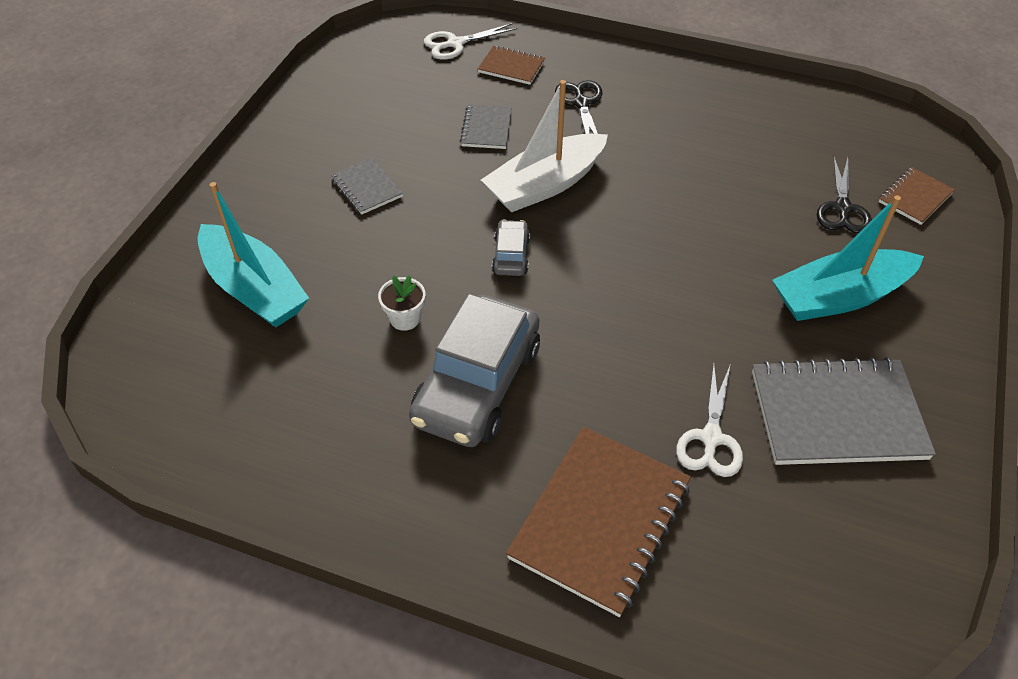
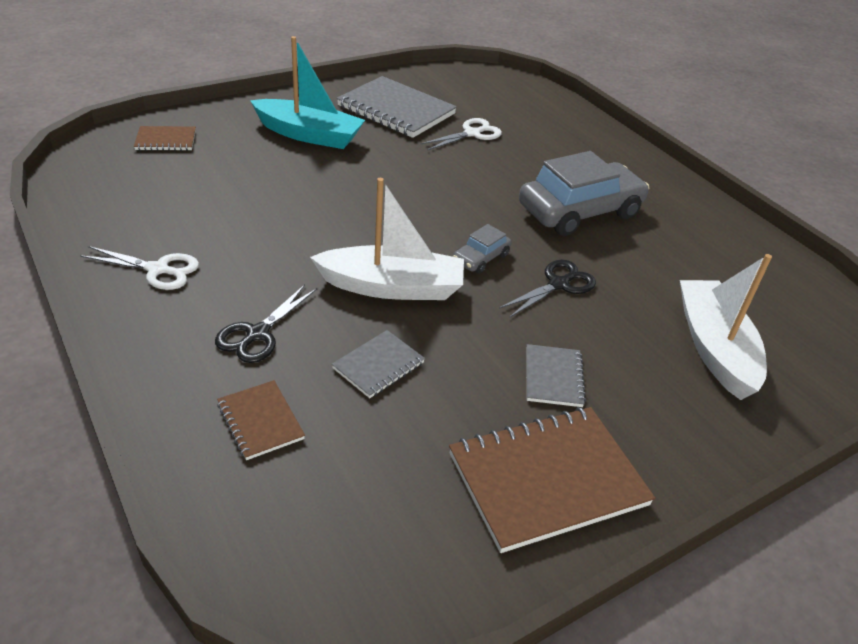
camera: 145 degrees left, 10 degrees down
turquoise boat [198,182,309,327] -> white boat [680,254,772,400]
white flower pot [378,275,425,331] -> none
white scissors [424,23,518,60] -> white scissors moved to [80,246,199,290]
brown notebook [506,427,691,617] -> brown notebook moved to [449,407,655,553]
black scissors [817,157,872,234] -> black scissors moved to [499,260,596,318]

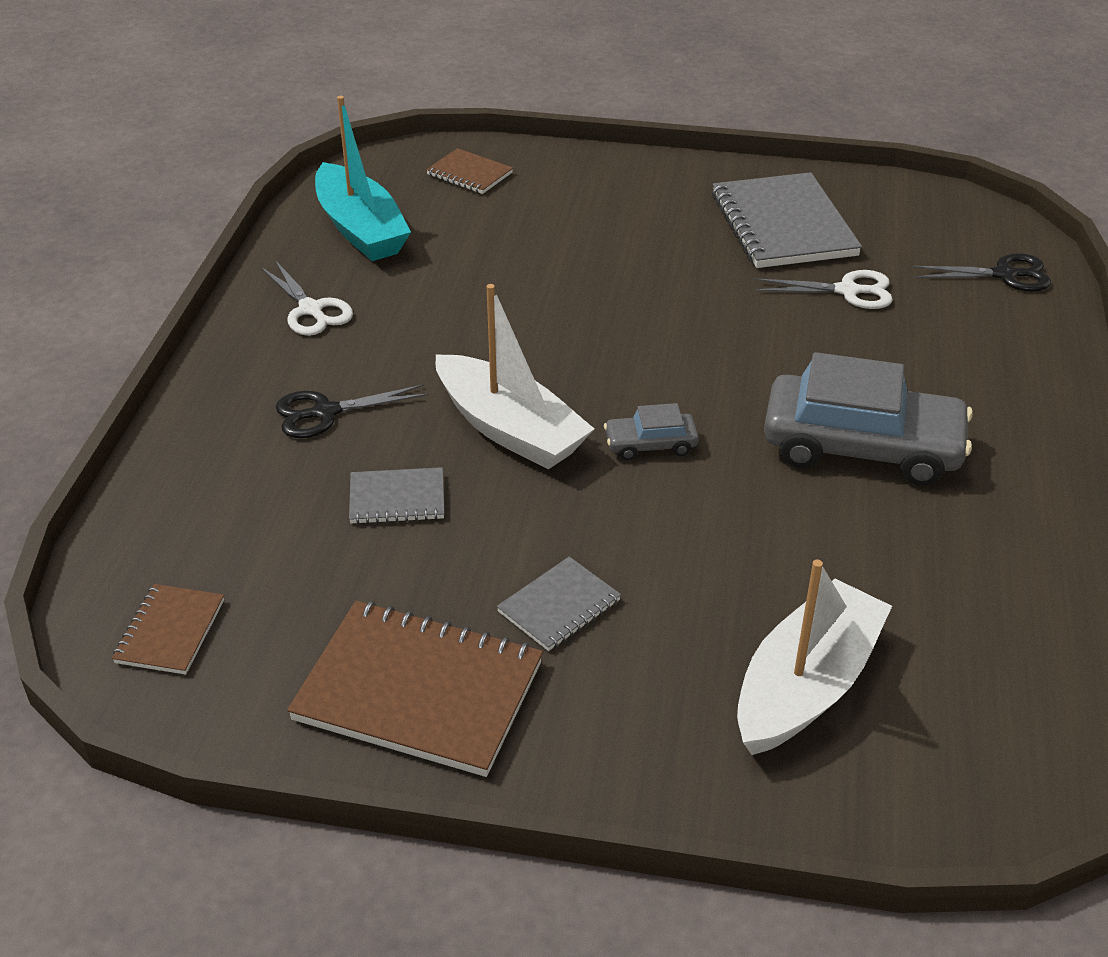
camera: 45 degrees right, 0 degrees up
brown notebook [217,380,305,460] -> brown notebook moved to [112,584,224,675]
turquoise boat [250,36,365,149] -> turquoise boat moved to [315,96,411,261]
black scissors [499,260,596,318] -> black scissors moved to [912,253,1051,292]

